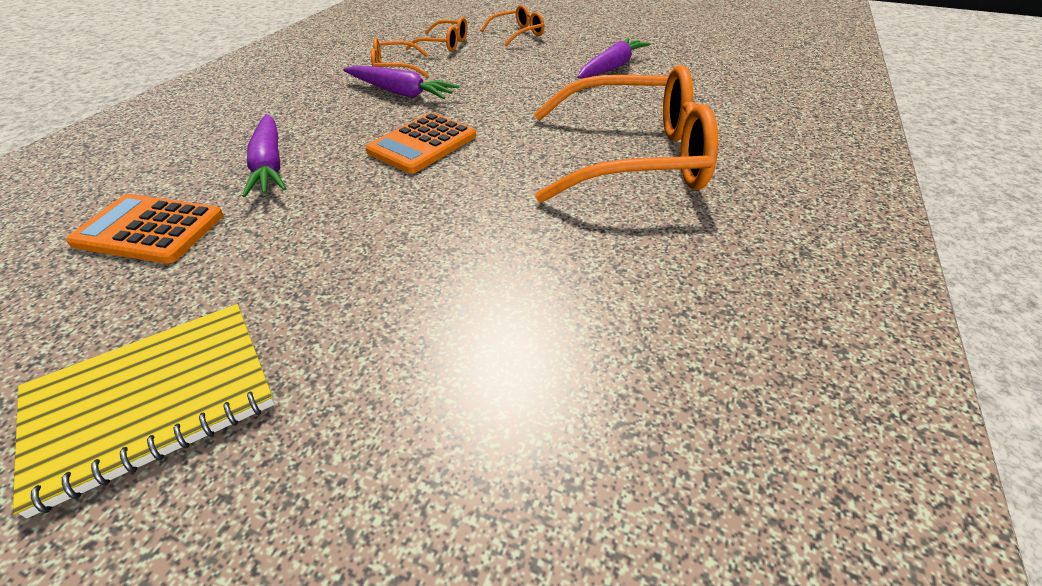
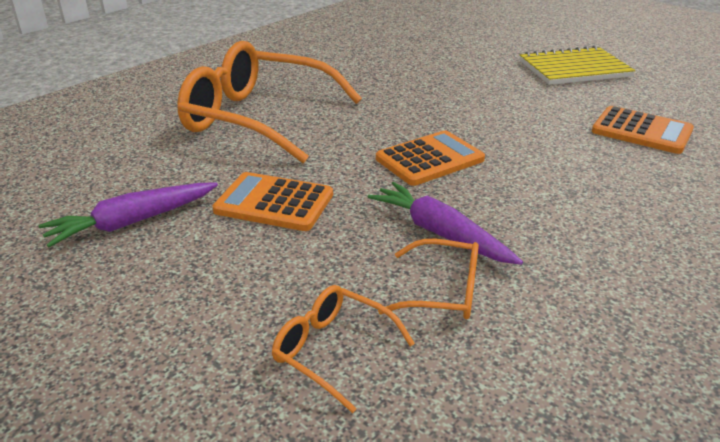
camera: 160 degrees left, 10 degrees down
purple carrot [242,114,287,197] -> none
orange glasses [480,5,545,46] -> none
none -> orange calculator [212,172,333,231]

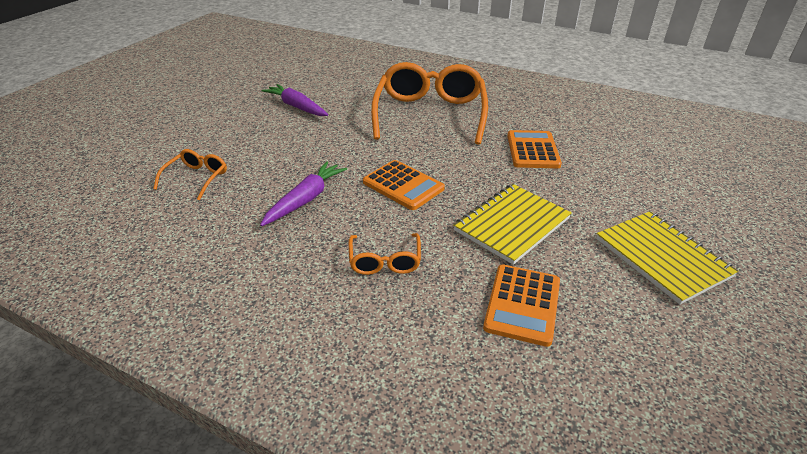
camera: 75 degrees right, 5 degrees up
orange calculator [212,172,333,231] -> orange calculator moved to [507,130,562,168]
orange glasses [378,239,479,319] -> orange glasses moved to [349,233,421,275]
none -> yellow notebook [453,184,572,265]

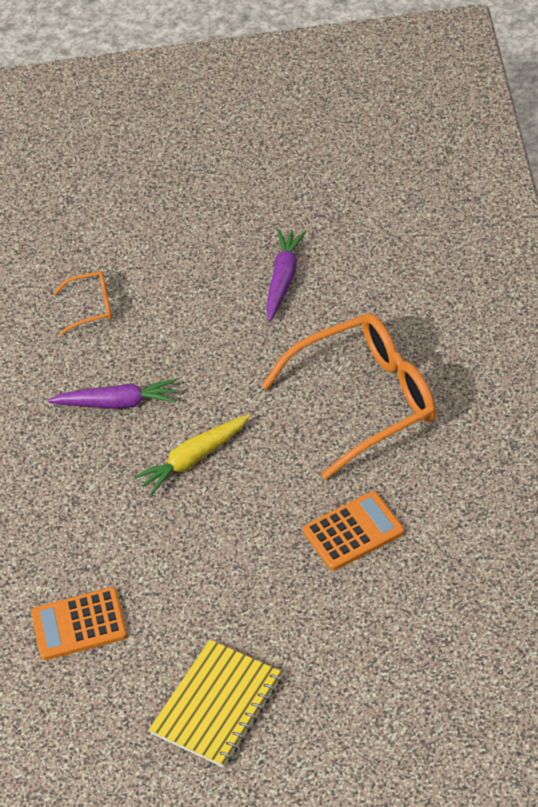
camera: 65 degrees right, 10 degrees up
orange glasses [349,233,421,275] -> none
orange calculator [363,160,445,210] -> yellow carrot [134,414,250,495]
yellow notebook [453,184,572,265] -> none

